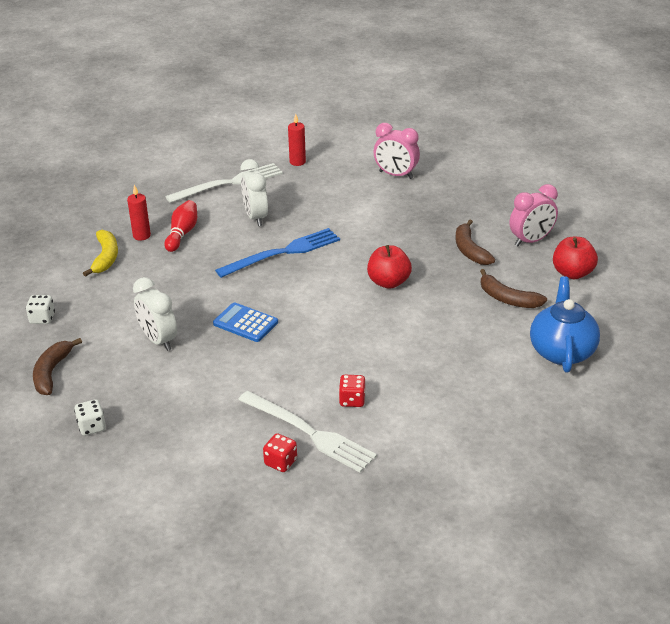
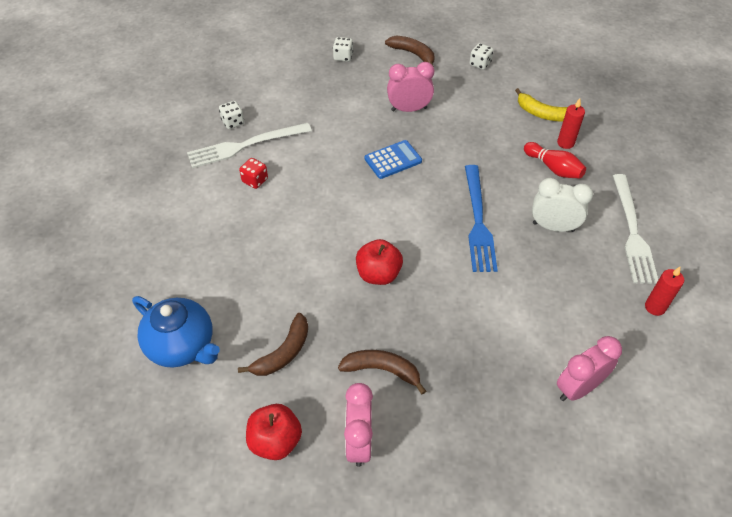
camera: 120 degrees right, 15 degrees up
white clock [133,277,177,351] -> pink clock [387,62,434,112]
red dice [263,433,297,472] -> white dice [219,101,244,129]
brown banana [480,269,547,308] -> brown banana turned 150 degrees clockwise [238,313,308,376]

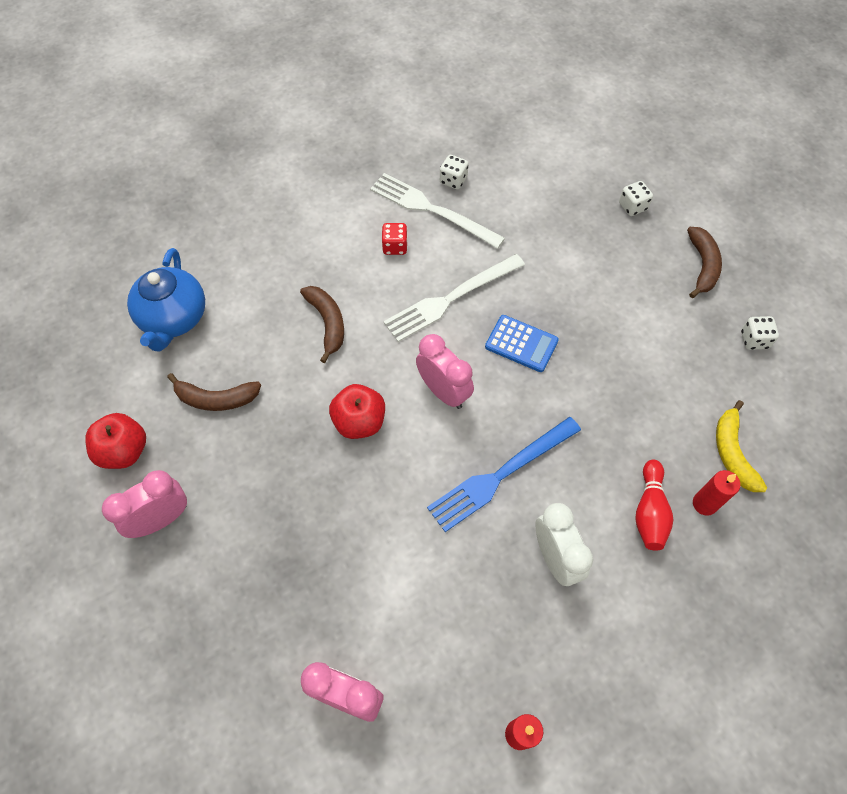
camera: 55 degrees right, 10 degrees up
brown banana [338,350,426,395] -> brown banana moved to [300,286,344,363]
pink clock [387,62,434,112] -> pink clock moved to [416,334,474,409]
white fork [613,174,658,284] -> white fork moved to [383,254,525,342]

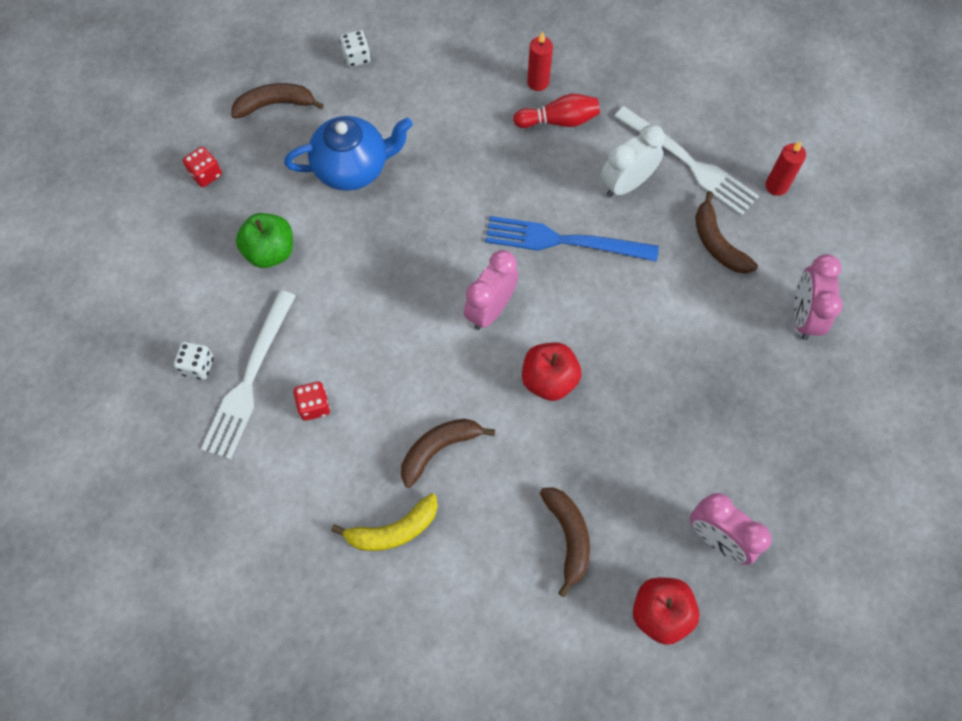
camera: 105 degrees left, 5 degrees up
blue teapot [127,248,205,351] -> blue teapot moved to [284,116,413,191]
white fork [383,254,525,342] -> white fork moved to [614,106,759,216]
blue fork [427,417,581,532] -> blue fork turned 150 degrees clockwise [485,216,659,262]
blue calculator [485,315,559,372] -> none
white dice [619,181,653,216] -> red dice [183,147,222,187]
yellow banana [716,400,767,492] -> yellow banana moved to [331,493,438,551]
none -> green apple [236,213,293,268]
none -> brown banana [695,191,758,273]

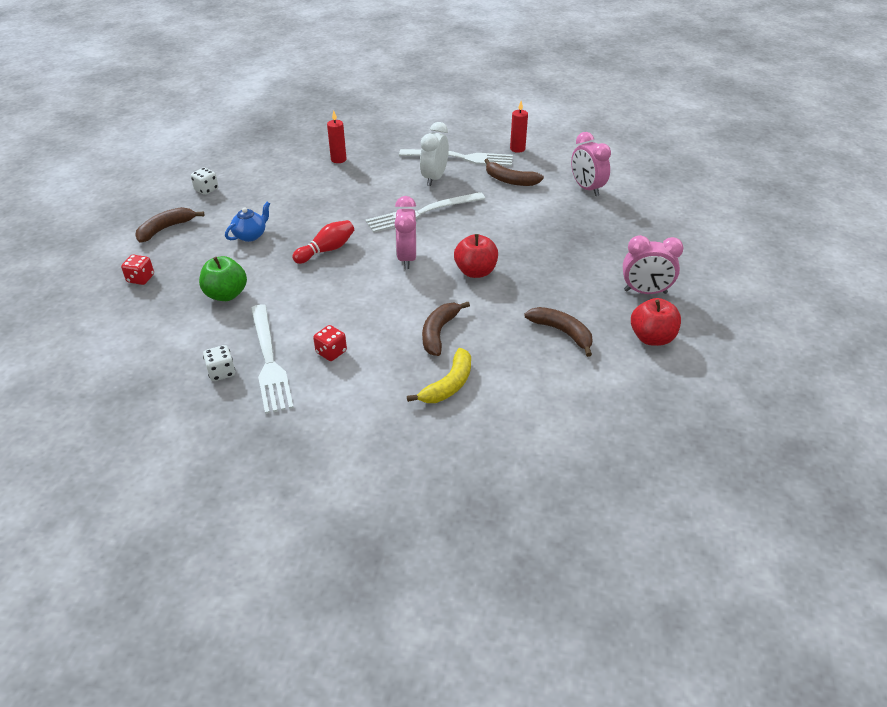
camera: 35 degrees left, 25 degrees down
blue teapot [284,116,413,191] -> blue teapot [225,202,270,242], size x0.57
blue fork [485,216,659,262] -> white fork [365,192,485,233]
red bowling pin [513,94,600,128] -> red bowling pin moved to [292,220,354,264]

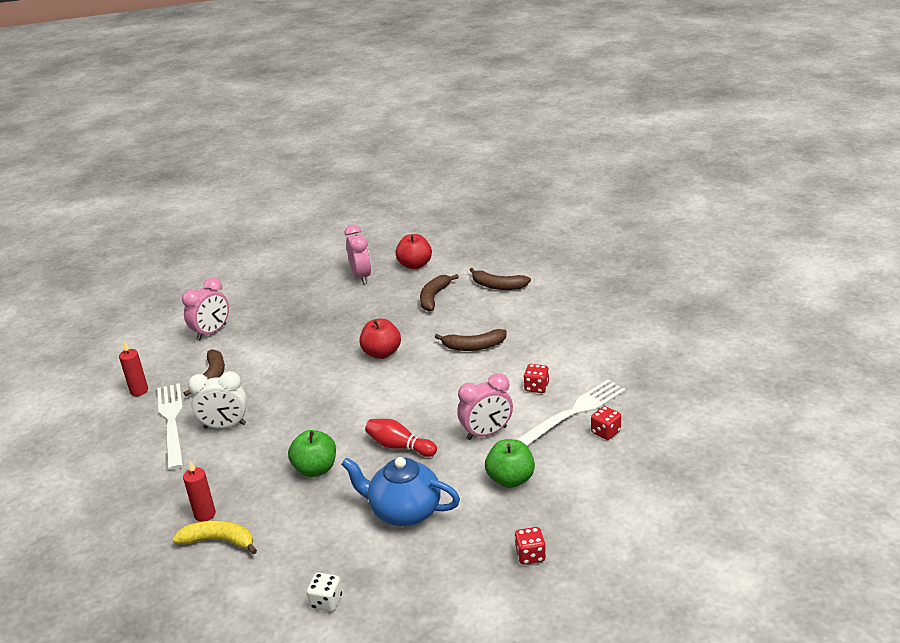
camera: 110 degrees left, 10 degrees down
brown banana [135,207,204,243] -> brown banana moved to [470,268,531,290]
white dice [203,345,235,381] -> red dice [591,406,621,440]
blue teapot [225,202,270,242] -> blue teapot [341,457,460,526], size x1.75
white fork [365,192,485,233] -> none
pink clock [394,196,416,269] -> pink clock moved to [457,373,513,440]
yellow banana [407,348,471,403] -> yellow banana moved to [172,521,257,554]
none -> green apple [288,430,336,477]

